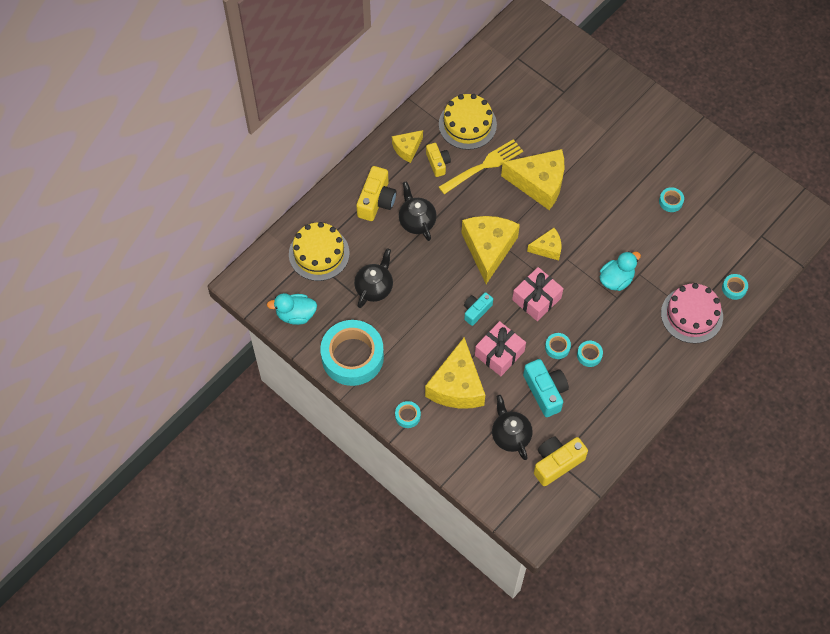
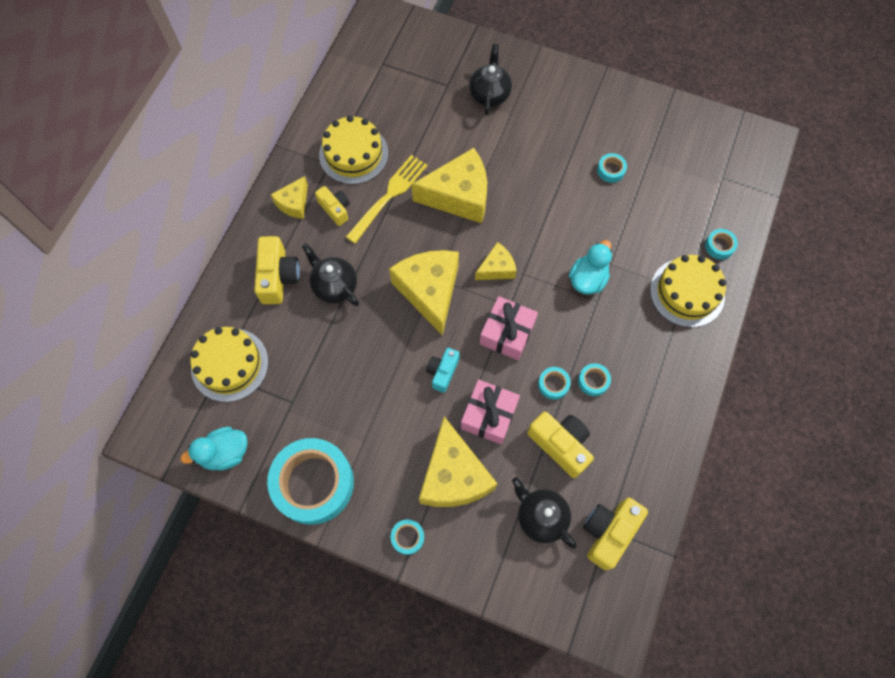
camera: 20 degrees left, 5 degrees up
black teapot [354,248,393,308] -> black teapot moved to [469,44,512,115]
turquoise camera [523,359,569,417] -> yellow camera [527,412,594,478]
pink cake [661,283,723,343] -> yellow cake [650,255,726,328]

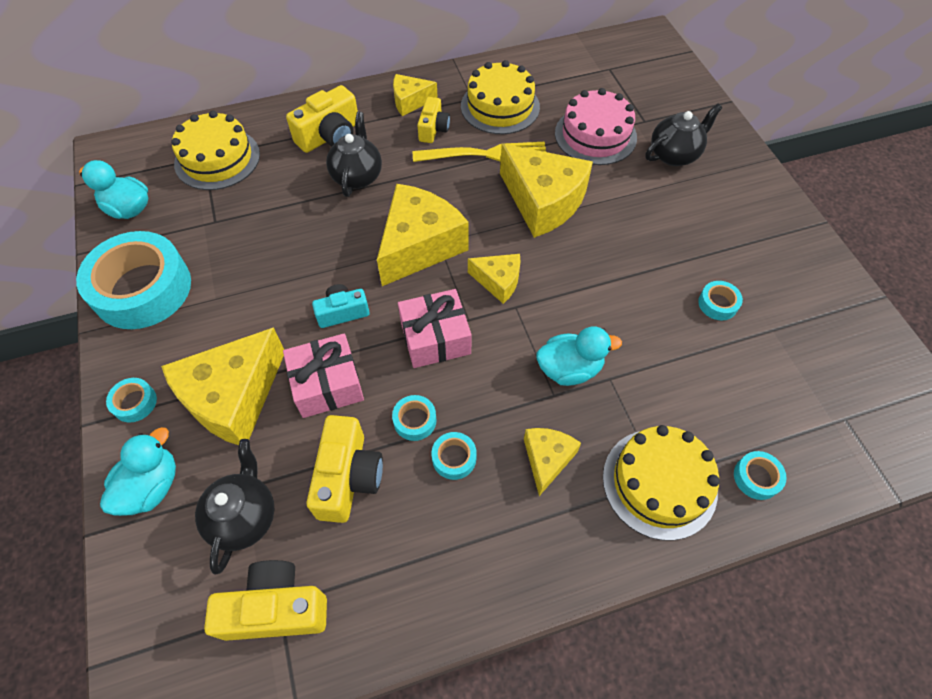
camera: 50 degrees right, 10 degrees down
none -> turquoise duck [100,427,176,516]
none -> yellow cheese [524,428,581,496]
none -> pink cake [555,88,637,165]

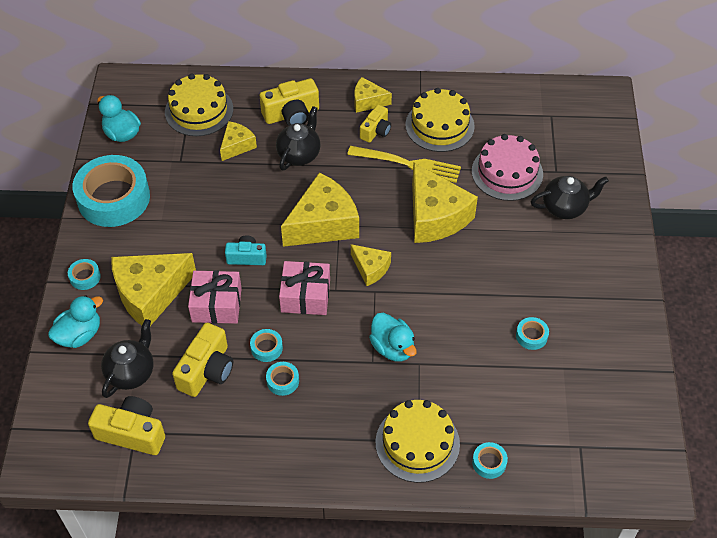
camera: 20 degrees right, 5 degrees down
yellow cheese [524,428,581,496] -> yellow cheese moved to [220,121,257,161]
turquoise duck [536,326,622,386] -> turquoise duck turned 45 degrees clockwise [369,313,417,362]

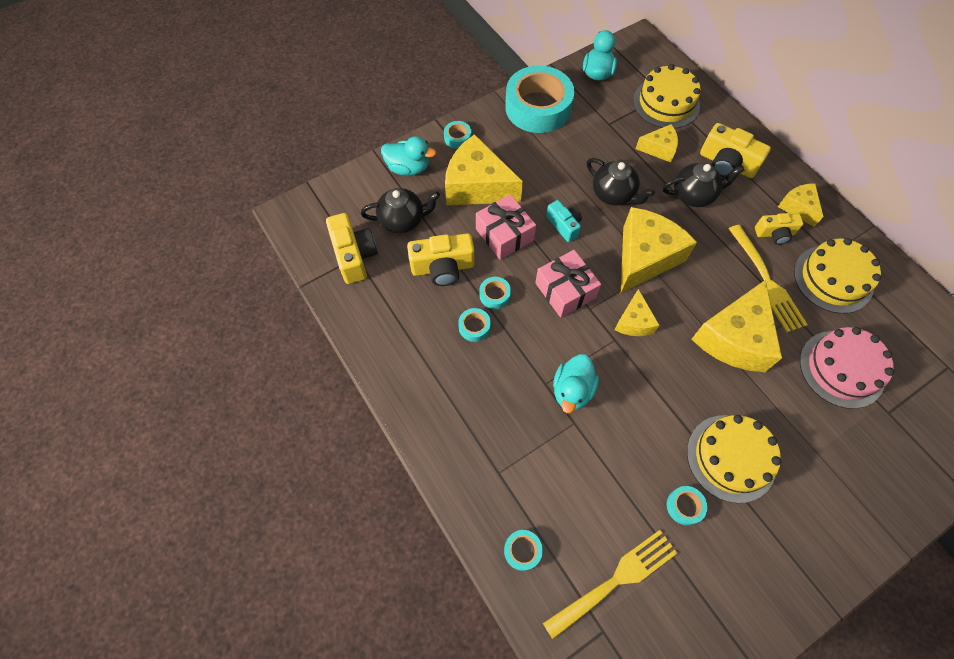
camera: 55 degrees right, 10 degrees up
yellow cheese [281,172,359,247] -> yellow cheese turned 75 degrees counterclockwise [621,207,697,293]
yellow cake [375,400,460,483] -> yellow cake moved to [687,415,781,503]
black teapot [531,176,609,219] -> black teapot moved to [587,158,655,206]
none -> yellow fork [543,530,677,639]

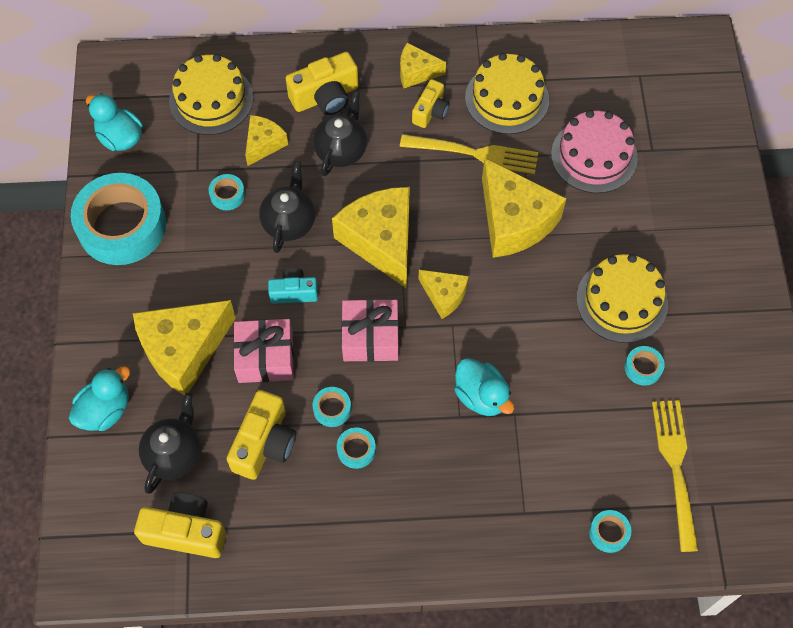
camera: 60 degrees left, 0 degrees up
turquoise tape [444,121,471,149] -> turquoise tape moved to [209,174,245,210]
black teapot [587,158,655,206] -> black teapot turned 60 degrees counterclockwise [259,161,315,253]

